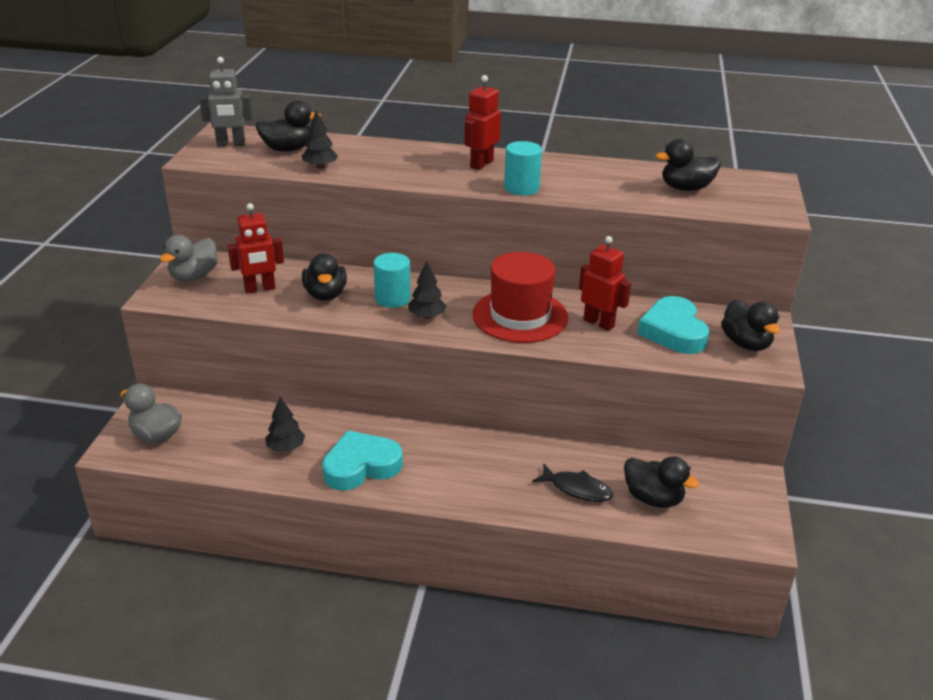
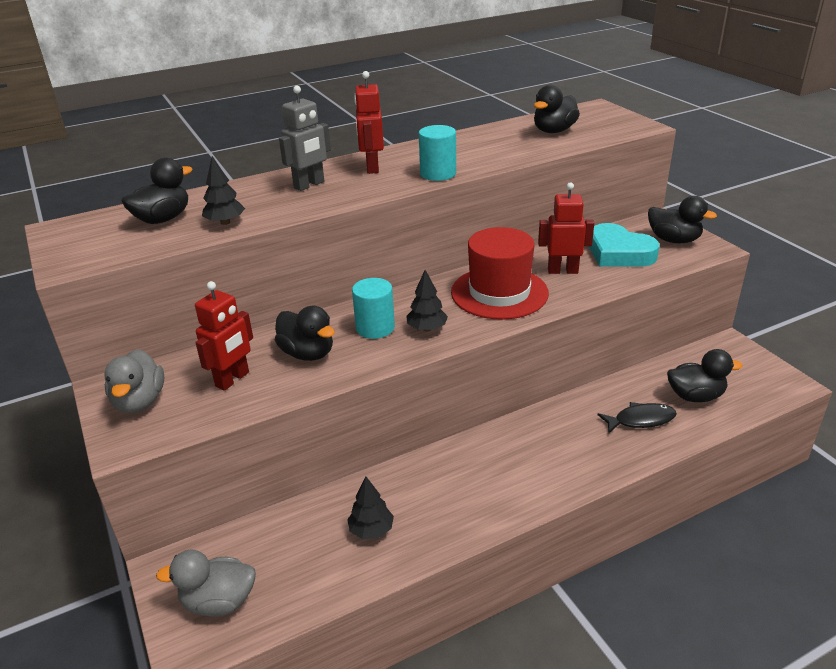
camera: 35 degrees left, 0 degrees up
grey robot [199,57,253,147] -> grey robot moved to [279,86,331,191]
turquoise heart [322,430,403,491] -> none

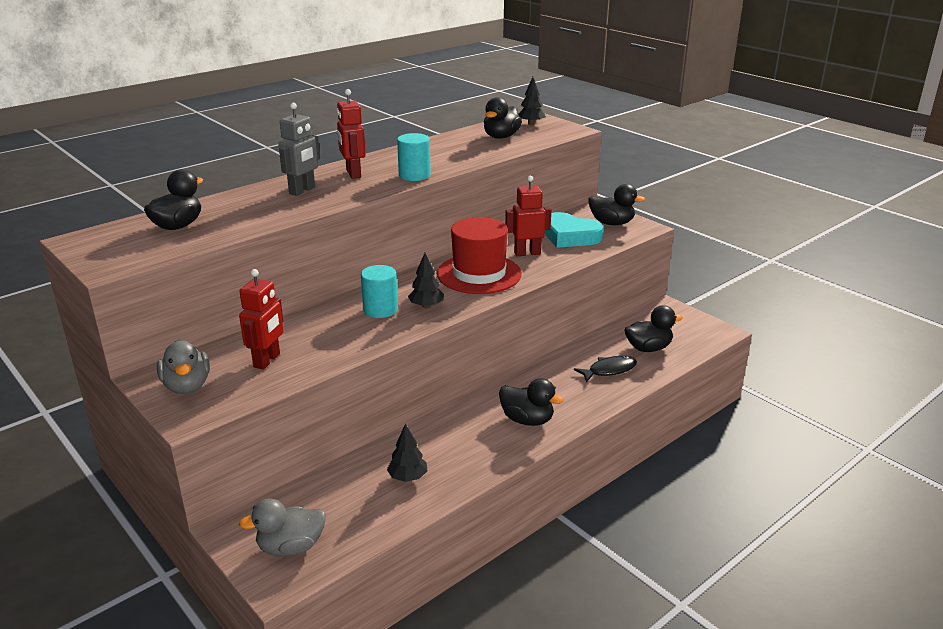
camera: 15 degrees left, 5 degrees down
black tree [202,156,245,225] -> black tree moved to [519,77,546,125]
black duck [275,306,335,361] -> black duck moved to [499,378,564,426]

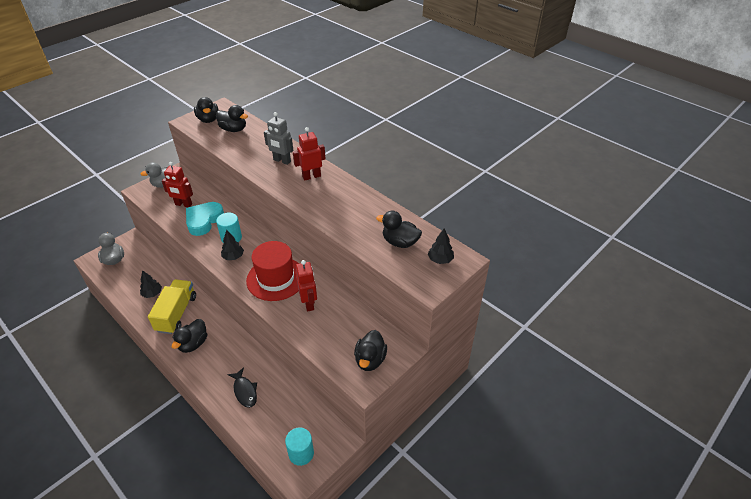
camera: 85 degrees right, 15 degrees up
turquoise cylinder [397,133,431,181] -> turquoise cylinder moved to [285,427,314,466]
turquoise heart [545,212,603,248] -> turquoise heart moved to [186,202,224,236]
black duck [624,305,683,352] -> black duck moved to [194,97,219,123]
none -> yellow truck [148,279,196,334]

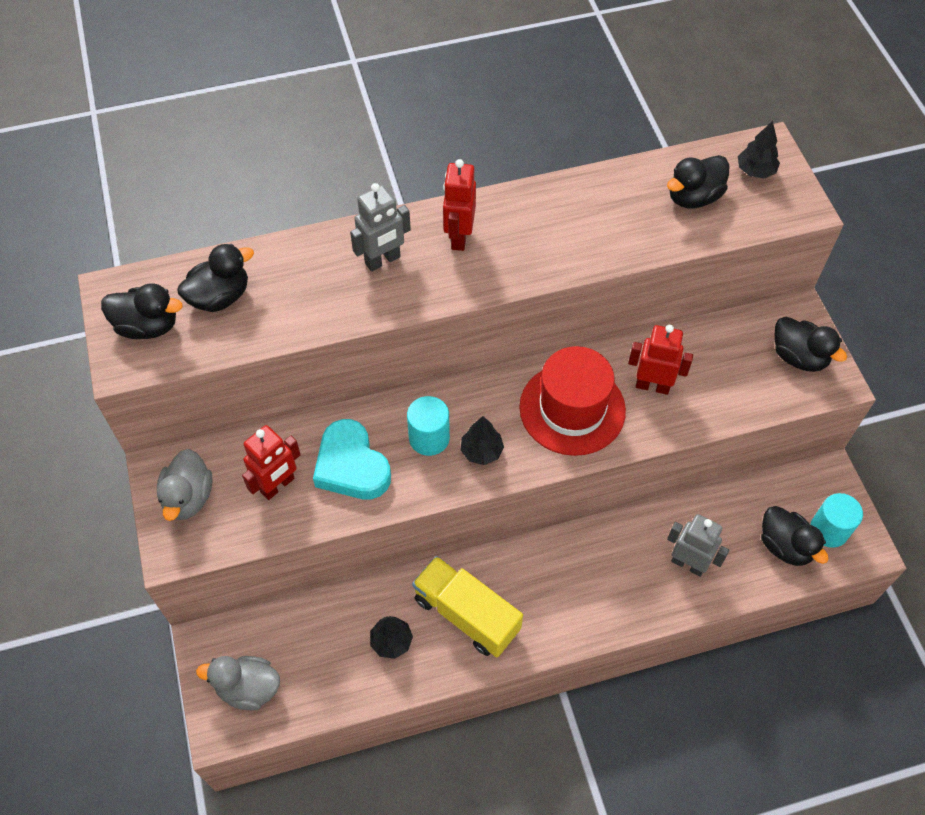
camera: 60 degrees left, 15 degrees up
black duck [172,319,207,353] -> black duck moved to [761,506,829,566]
black fish [227,367,257,408] -> grey robot [667,514,730,577]

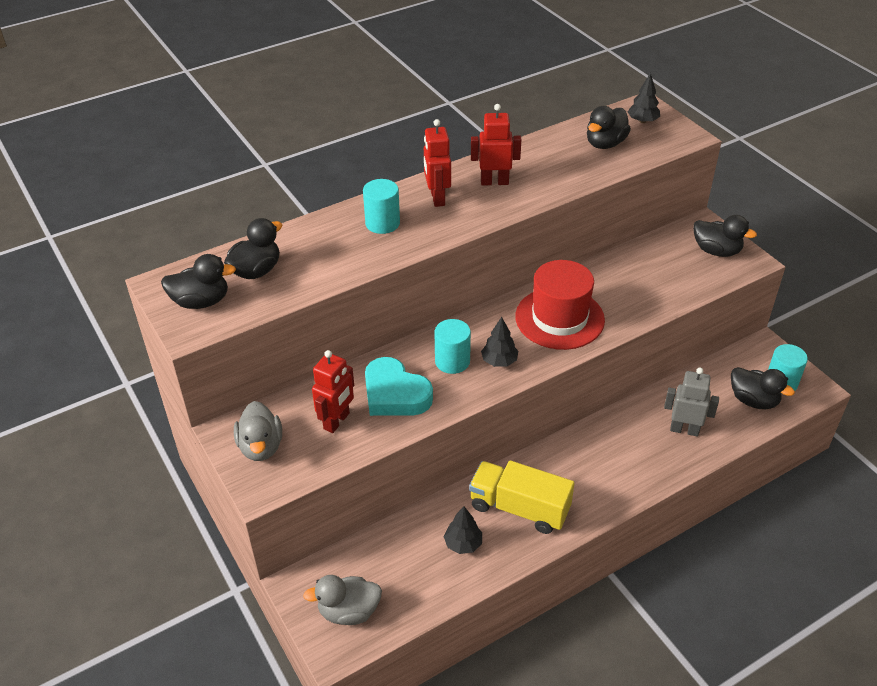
camera: 15 degrees left, 15 degrees down
grey robot [350,183,411,271] -> turquoise cylinder [363,179,400,234]
red robot [628,324,693,395] -> red robot moved to [471,104,521,185]

